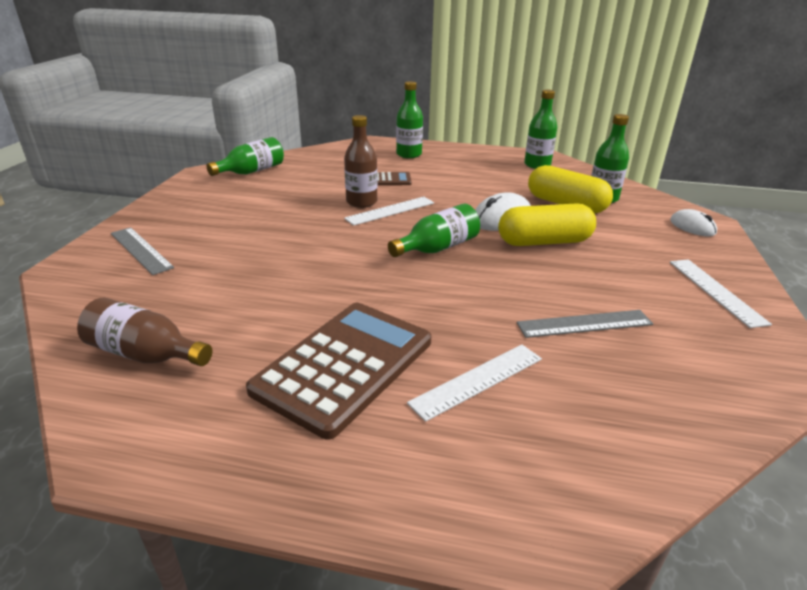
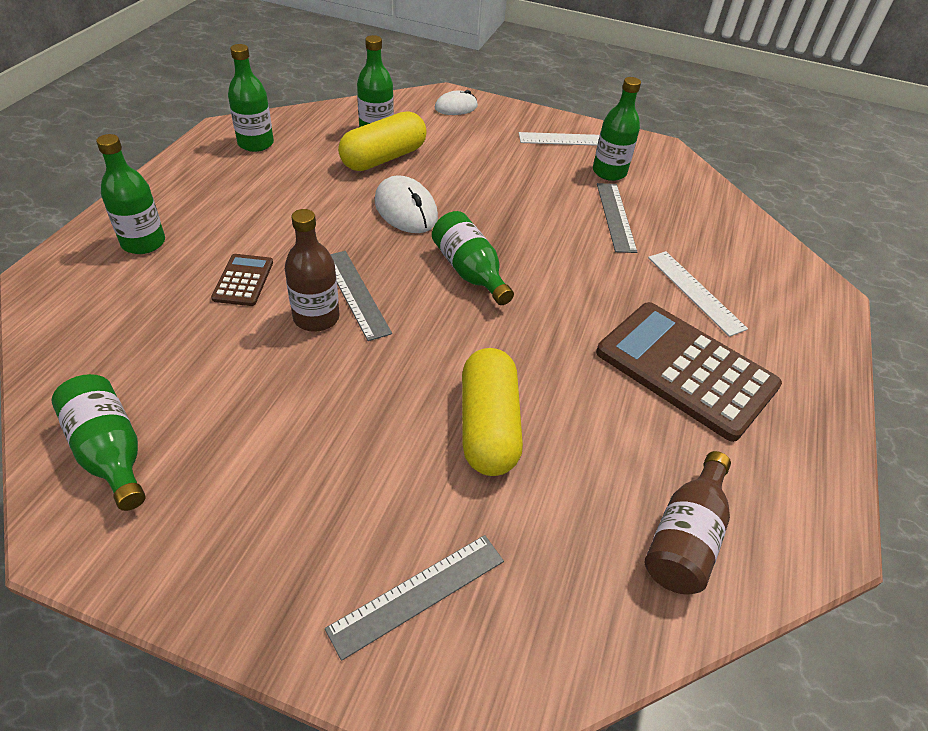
camera: 85 degrees left, 15 degrees up
white ruler [344,197,434,226] -> grey ruler [330,251,392,341]
yellow capsule [498,203,596,246] -> yellow capsule moved to [462,348,523,476]
none -> green bottle [593,77,641,181]

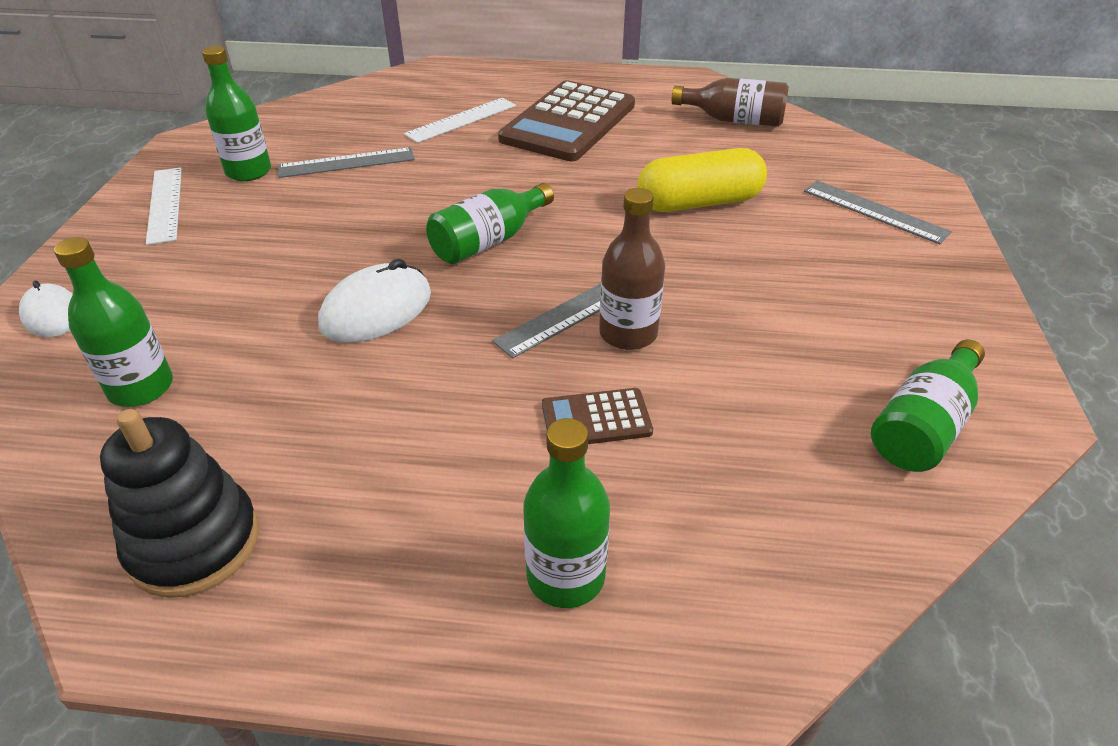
camera: 100 degrees left, 5 degrees down
green bottle [228,44,274,152] -> black stacking toy [100,409,259,598]
yellow capsule [338,111,427,171] -> none

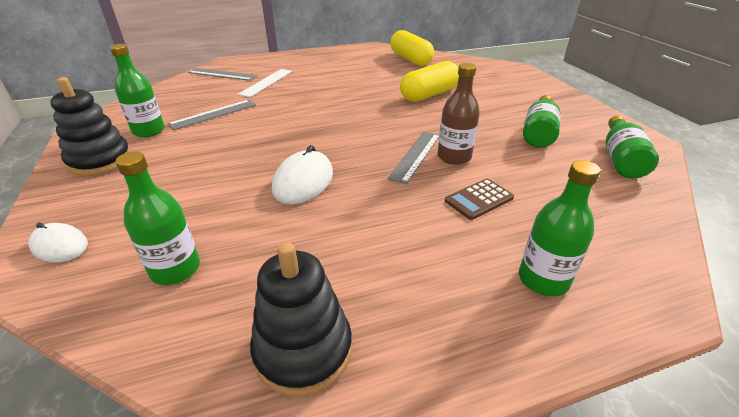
camera: 25 degrees left, 5 degrees down
white ruler [146,167,182,245] -> black stacking toy [50,77,131,176]
green bottle [426,183,554,264] -> green bottle moved to [523,95,561,148]
brown calculator [498,80,635,161] -> none
brown bottle [671,78,789,127] -> yellow capsule [390,30,434,66]
grey ruler [804,180,952,244] -> grey ruler moved to [188,68,257,81]

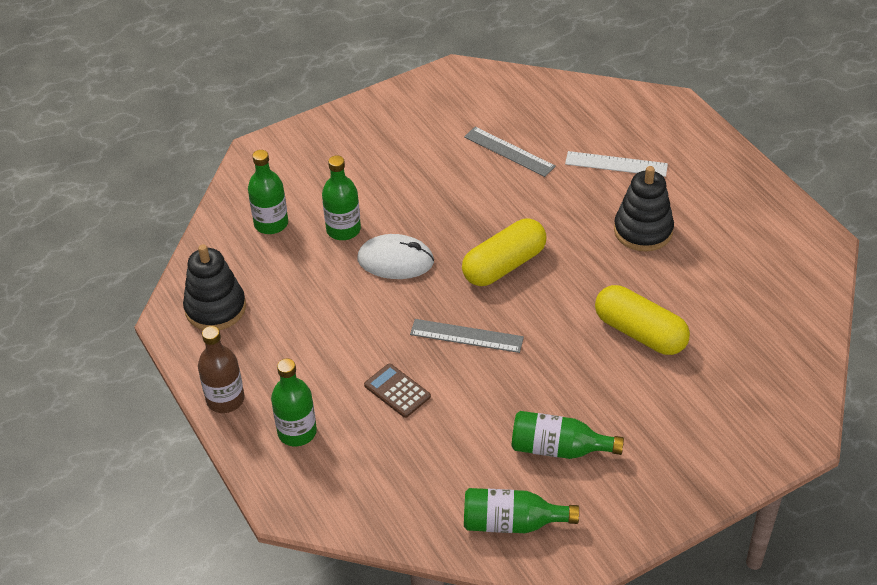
camera: 80 degrees right, 10 degrees up
white mouse [29,223,88,262] -> none
black stacking toy [50,77,131,176] -> black stacking toy moved to [614,166,674,252]
green bottle [110,44,165,137] -> green bottle moved to [322,155,361,240]
grey ruler [188,68,257,81] -> none
yellow capsule [390,30,434,66] -> yellow capsule moved to [462,219,546,286]
brown bottle [438,63,480,165] -> brown bottle moved to [198,326,245,413]

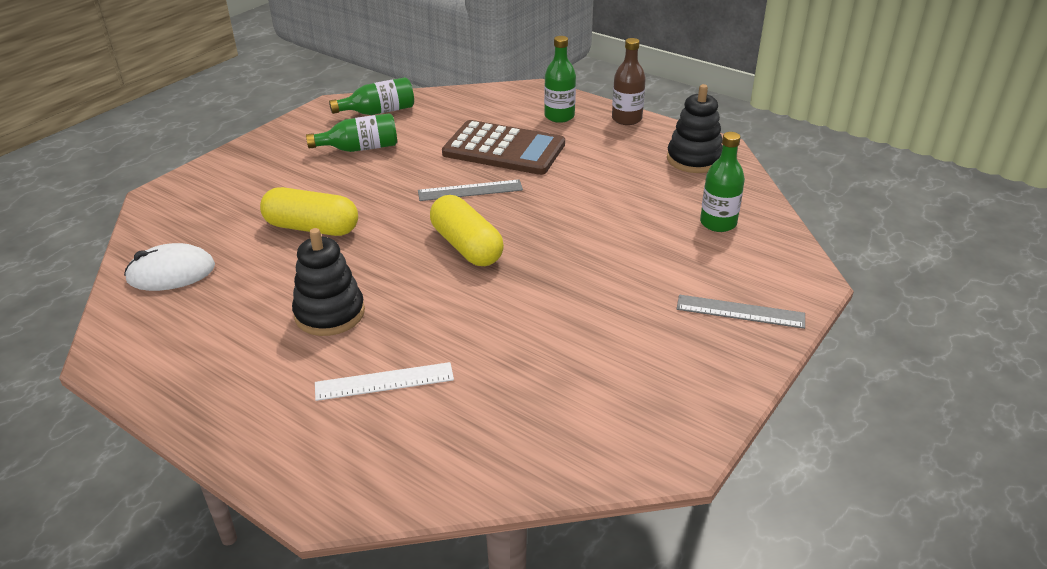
camera: 155 degrees right, 10 degrees down
green bottle [322,155,361,240] -> none
white mouse [357,234,434,279] -> white mouse moved to [124,243,215,291]
brown calculator [364,363,431,418] -> brown calculator [442,120,565,175], size x2.17
yellow capsule [462,219,546,286] -> yellow capsule turned 60 degrees counterclockwise [430,195,504,266]
grey ruler [464,127,556,177] -> grey ruler moved to [677,295,805,329]

